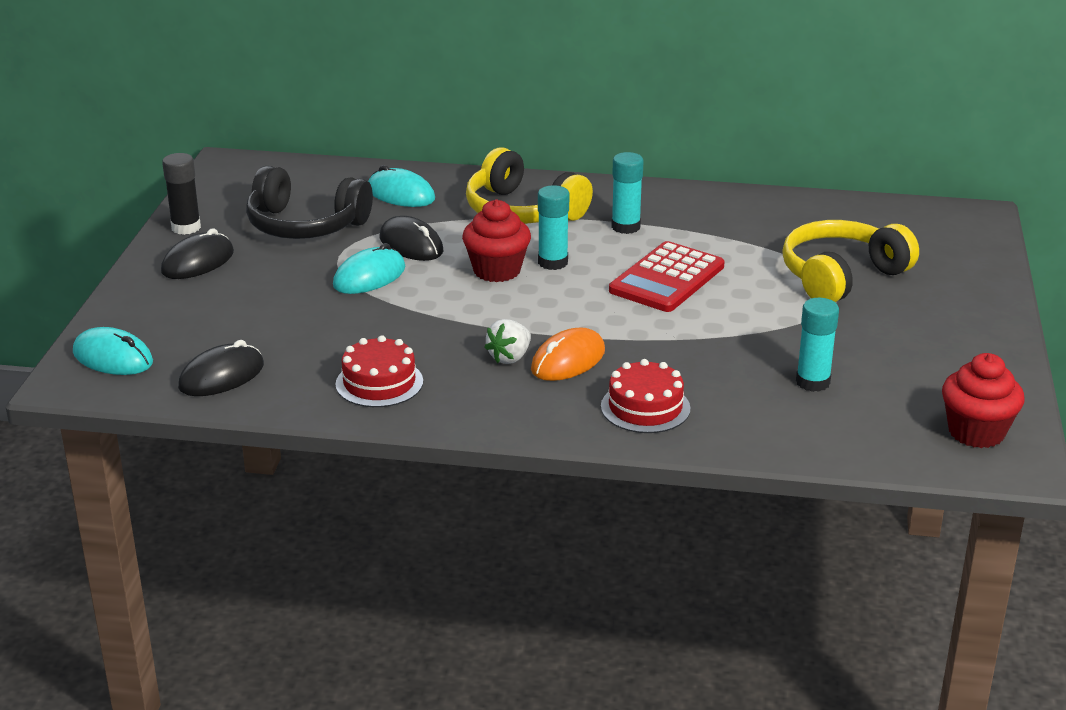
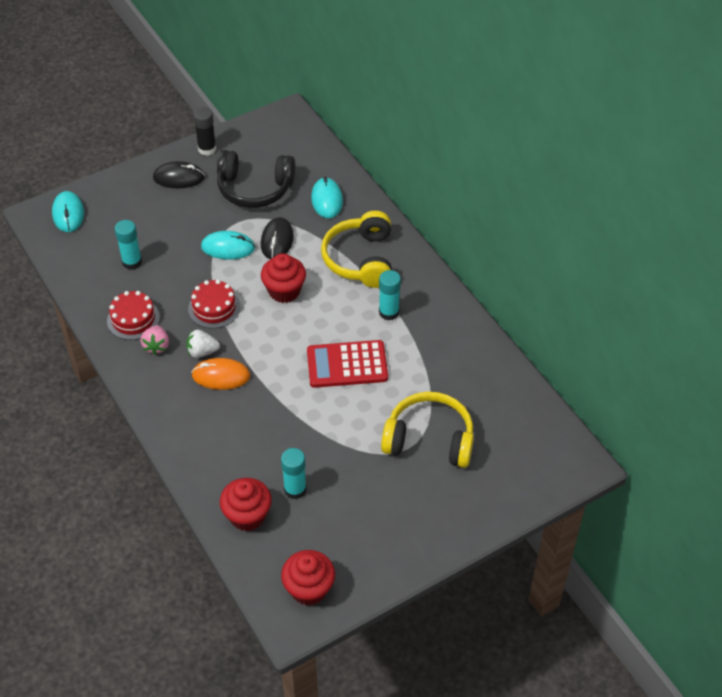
camera: 50 degrees right, 20 degrees up
black mouse [178,340,264,396] -> none
black headphones [246,166,373,239] -> black headphones turned 60 degrees counterclockwise [217,150,295,208]
turquoise glue stick [538,185,569,270] -> turquoise glue stick moved to [115,220,142,270]
red cake [601,359,690,433] -> red cake moved to [188,280,240,328]
none -> pink strawberry [140,325,169,355]
none -> red cupcake [220,478,272,531]

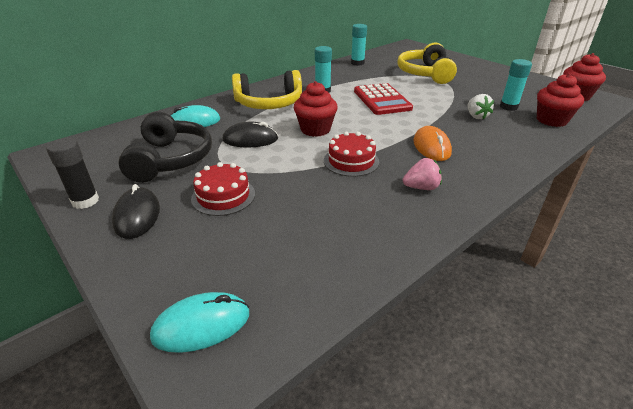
camera: 100 degrees left, 15 degrees down
red cake [107,291,160,340] -> red cake moved to [191,162,255,216]
turquoise glue stick [115,220,142,270] -> turquoise glue stick moved to [351,24,367,66]
white strawberry [186,329,220,358] -> white strawberry moved to [468,94,494,119]
turquoise mouse [201,231,255,259] -> none

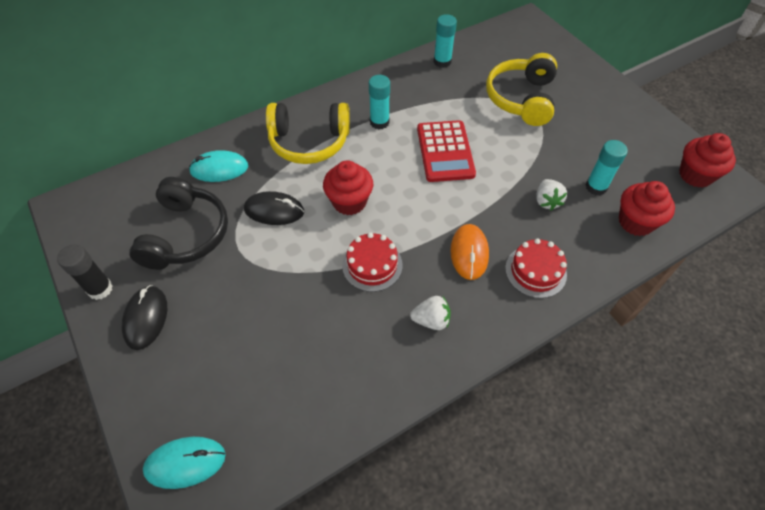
camera: 10 degrees right, 20 degrees up
red cake [191,162,255,216] -> red cake moved to [505,238,567,298]
pink strawberry [403,158,442,190] -> white strawberry [410,296,451,330]

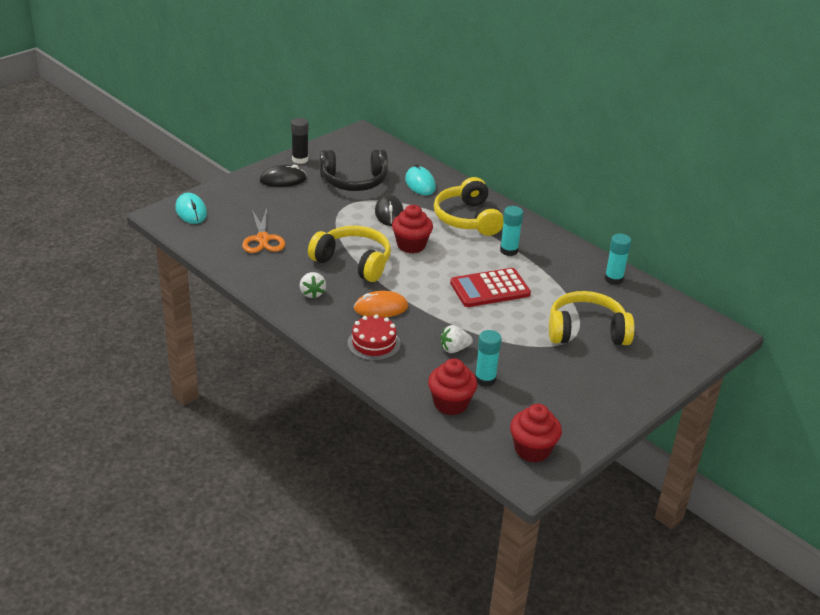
camera: 75 degrees right, 20 degrees down
red cake [342,232,403,292] -> yellow headphones [308,226,391,282]
none -> orange scissors [242,208,285,253]

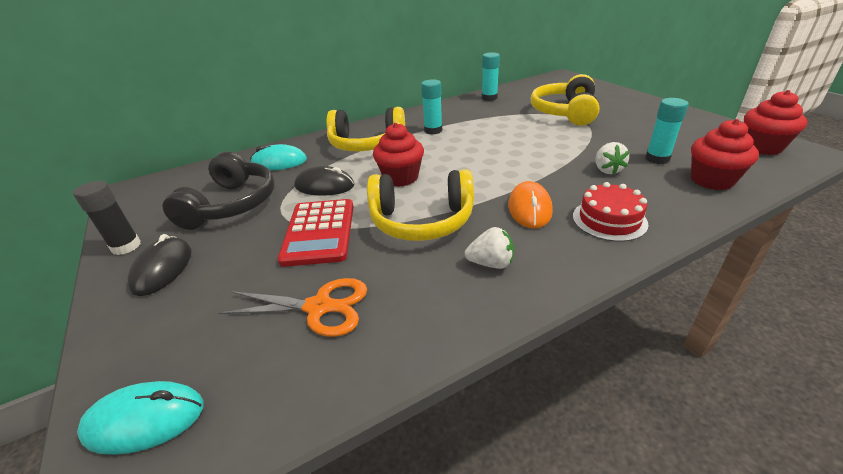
camera: 70 degrees left, 0 degrees up
yellow headphones [308,226,391,282] -> yellow headphones turned 135 degrees counterclockwise [367,169,474,241]
red calculator [450,268,531,307] -> red calculator moved to [278,199,354,267]

